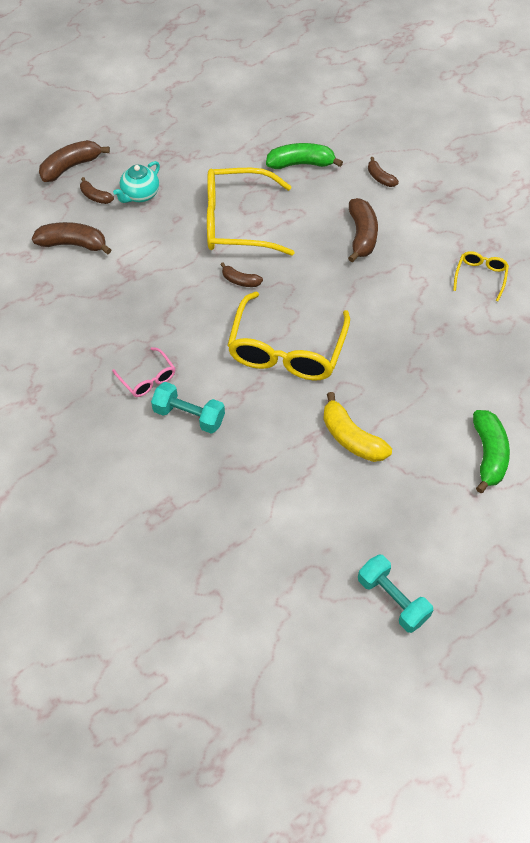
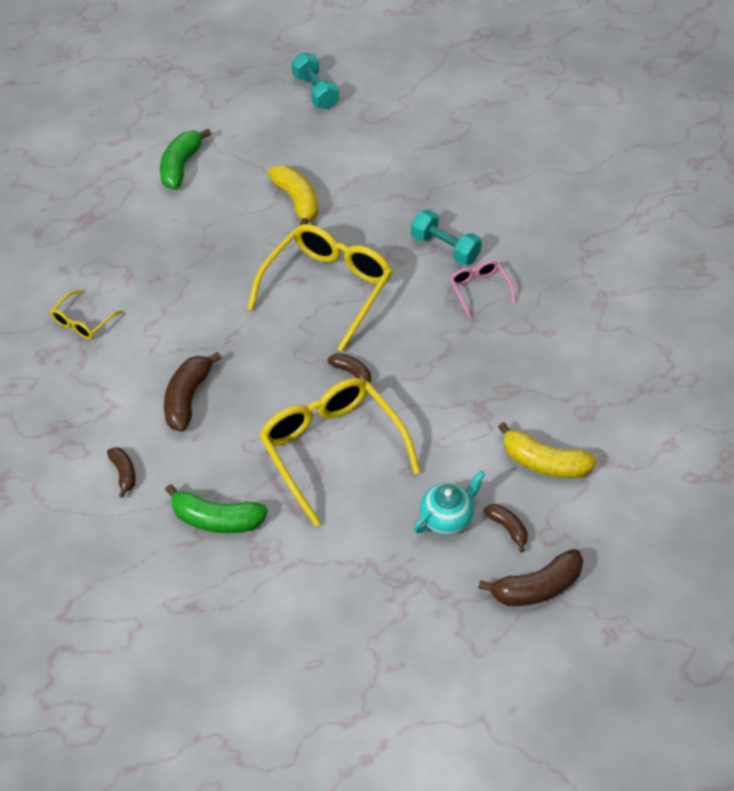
camera: 165 degrees left, 5 degrees down
brown banana [32,222,111,254] -> yellow banana [498,422,597,478]
yellow glasses [207,168,294,256] -> yellow glasses turned 135 degrees counterclockwise [259,378,420,527]

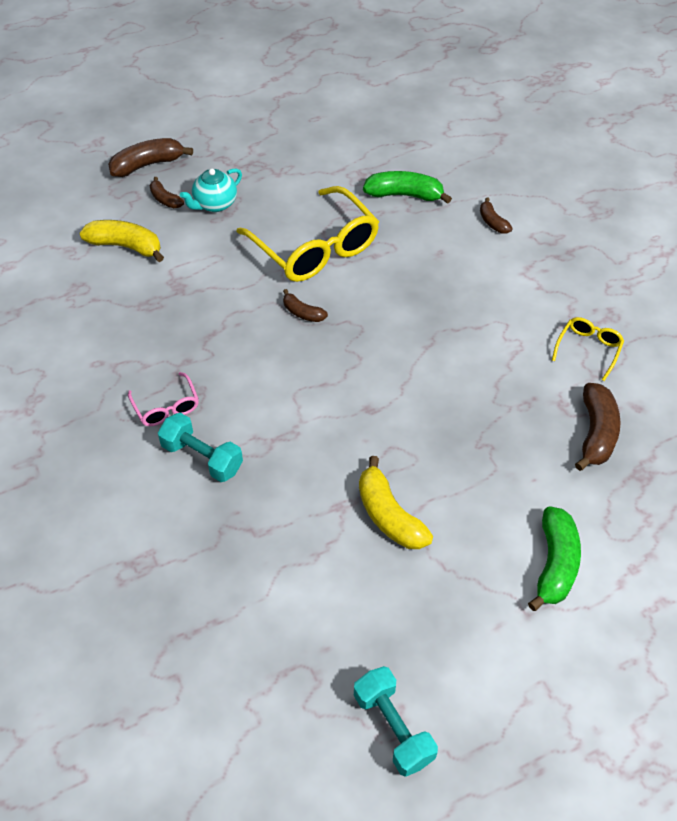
camera: 175 degrees right, 0 degrees up
brown banana [164,352,221,432] -> brown banana moved to [575,383,621,471]
yellow glasses [247,224,393,352] -> none

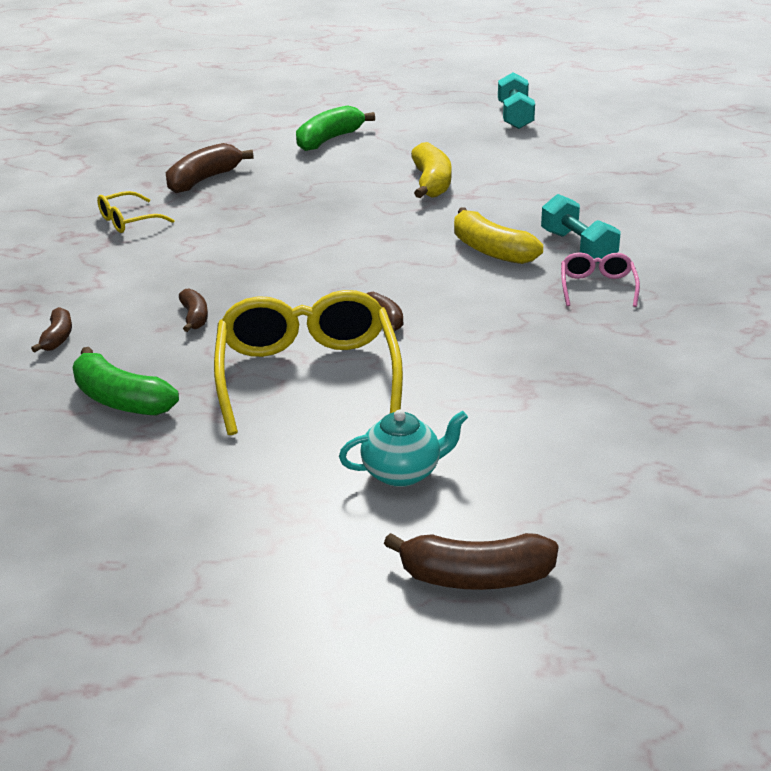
camera: 150 degrees left, 20 degrees down
yellow banana [79,220,164,262] -> yellow banana moved to [454,207,543,264]
brown banana [150,177,184,208] -> brown banana moved to [179,289,208,332]

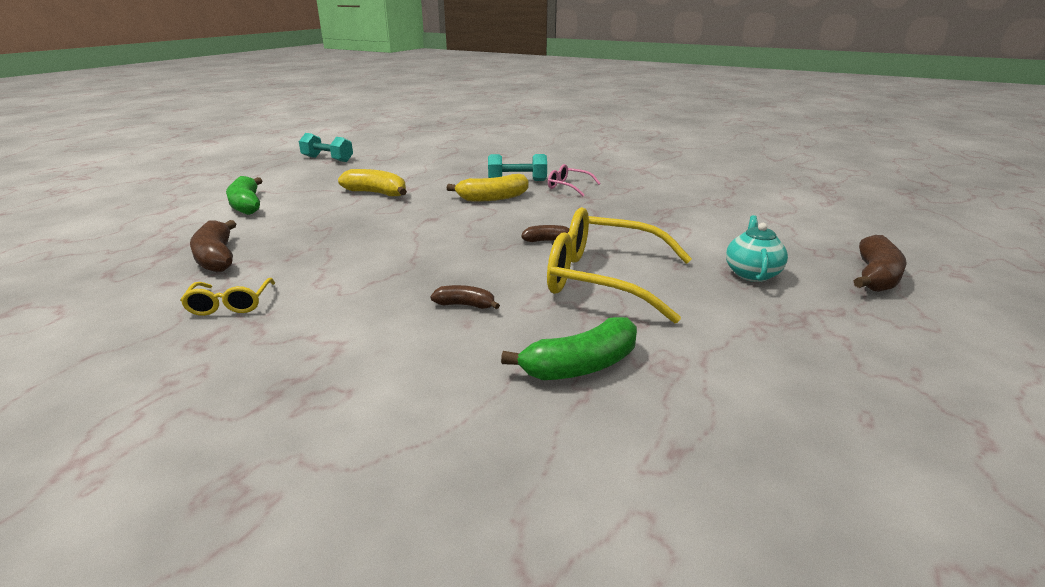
camera: 65 degrees left, 5 degrees down
brown banana [31,307,72,352] -> none

